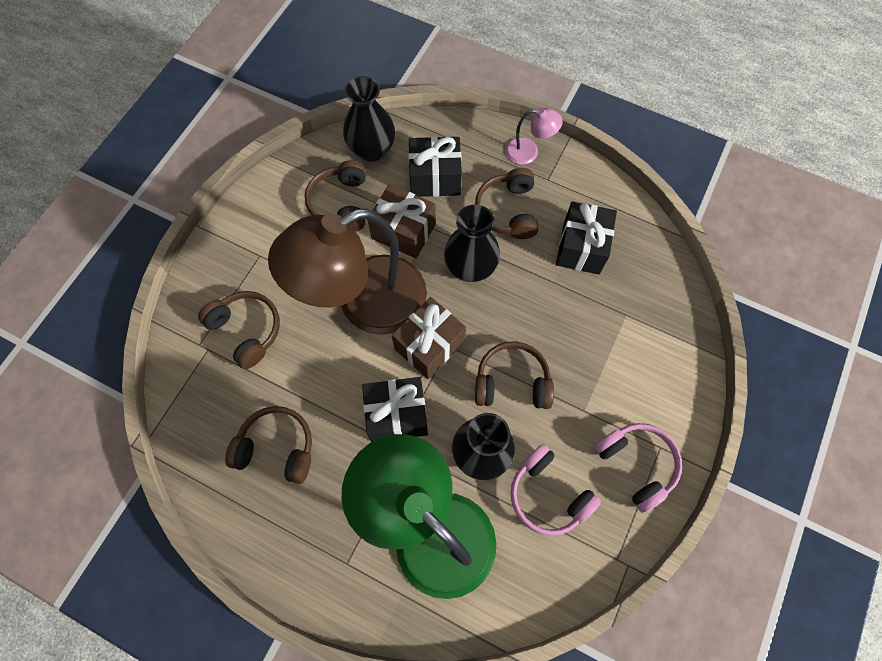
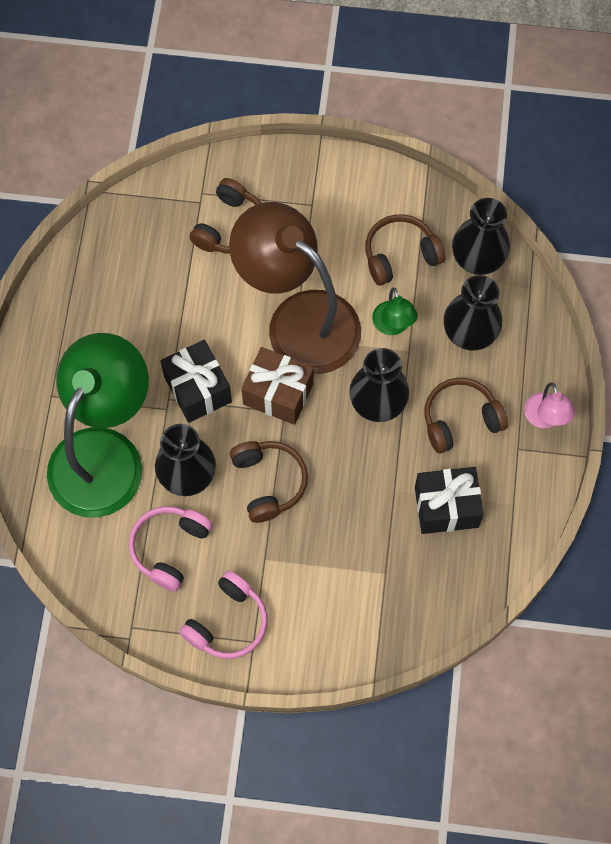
camera: 70 degrees right, 0 degrees up
brown headphones [225,406,312,484] -> none
brown gift [368,184,436,258] -> green lamp [372,287,418,335]
black gift [408,136,462,197] -> black vase [444,275,503,350]

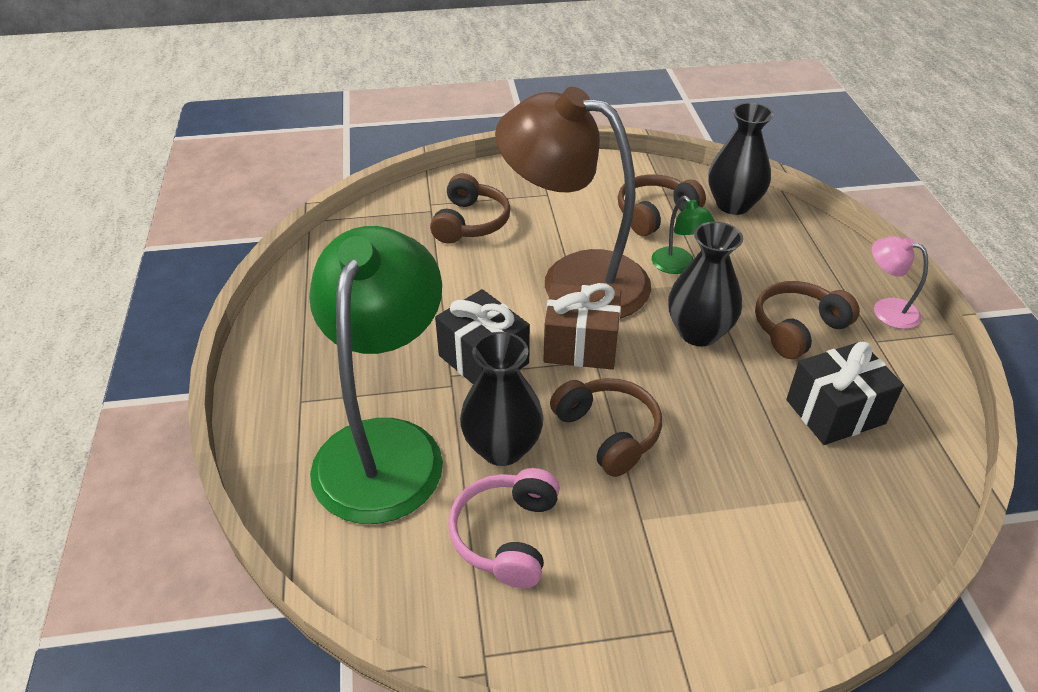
camera: 15 degrees left, 25 degrees down
pink headphones [179,570,267,659] -> none
black vase [444,275,503,350] -> none
pink lamp [524,382,575,428] -> pink lamp turned 150 degrees clockwise [872,236,928,329]

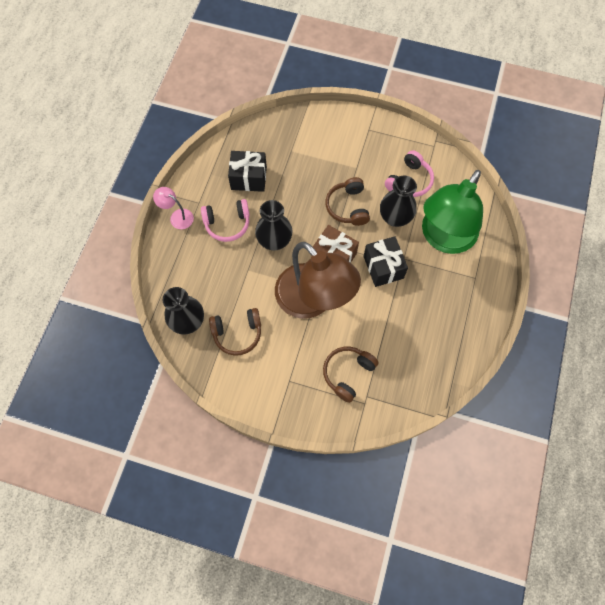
camera: 155 degrees left, 25 degrees up
green lamp [652,196,715,274] -> none
brown headphones [755,281,860,359] -> pink headphones [201,199,250,242]
pink lamp [872,236,928,329] -> pink lamp turned 150 degrees clockwise [153,187,194,229]

